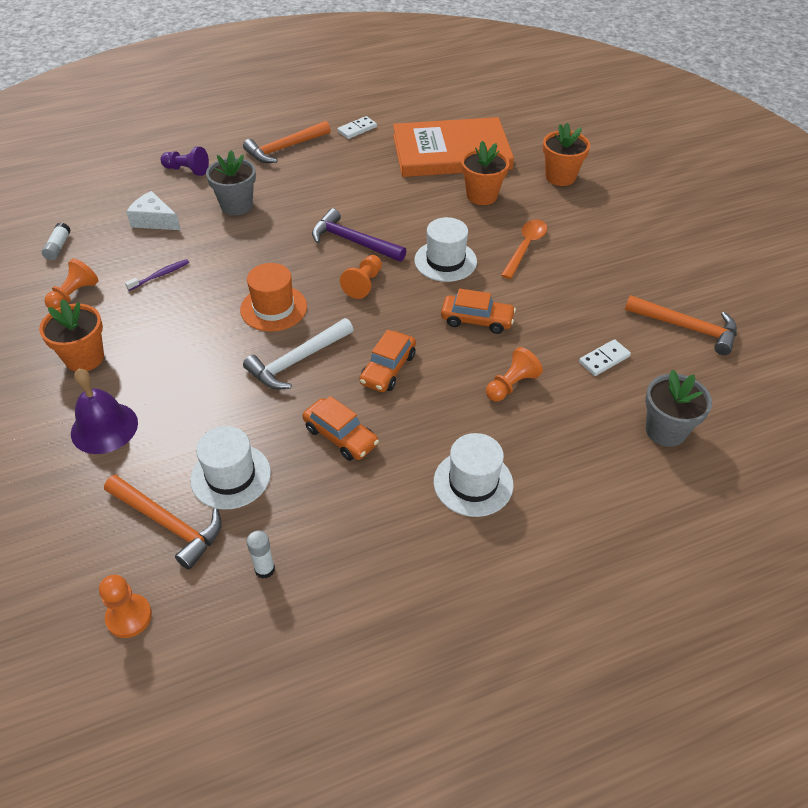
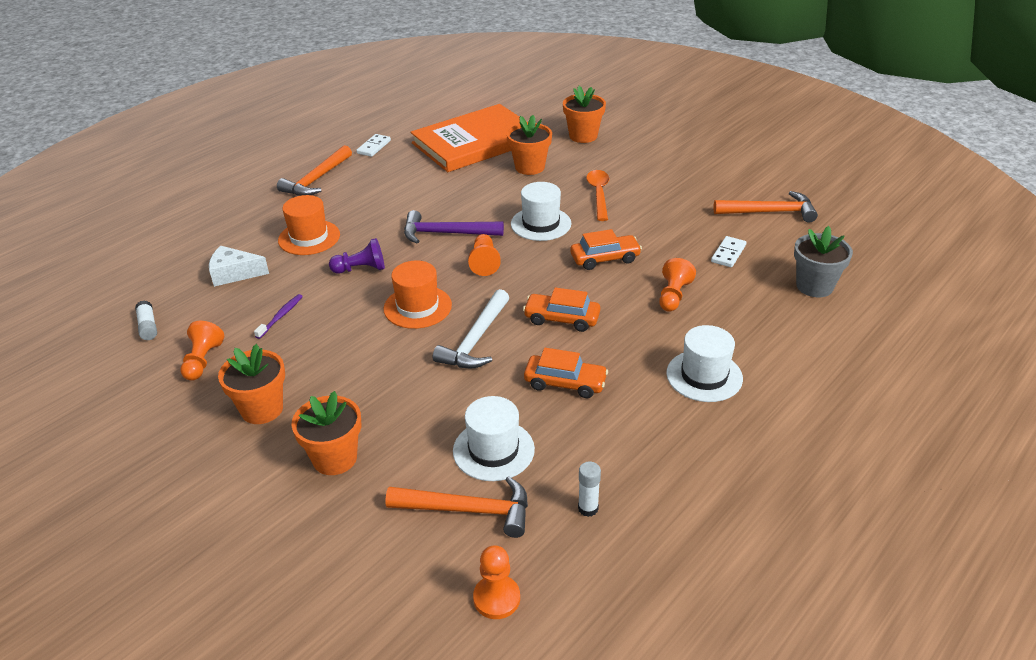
camera: 25 degrees left, 10 degrees down
purple bell [71,368,138,454] -> orange flower pot [292,391,362,475]
purple pawn [161,147,209,176] -> purple pawn moved to [329,238,385,274]
grey flower pot [206,150,256,215] -> orange hat [278,195,340,255]
orange car [359,330,416,392] -> orange car turned 105 degrees clockwise [523,288,600,332]

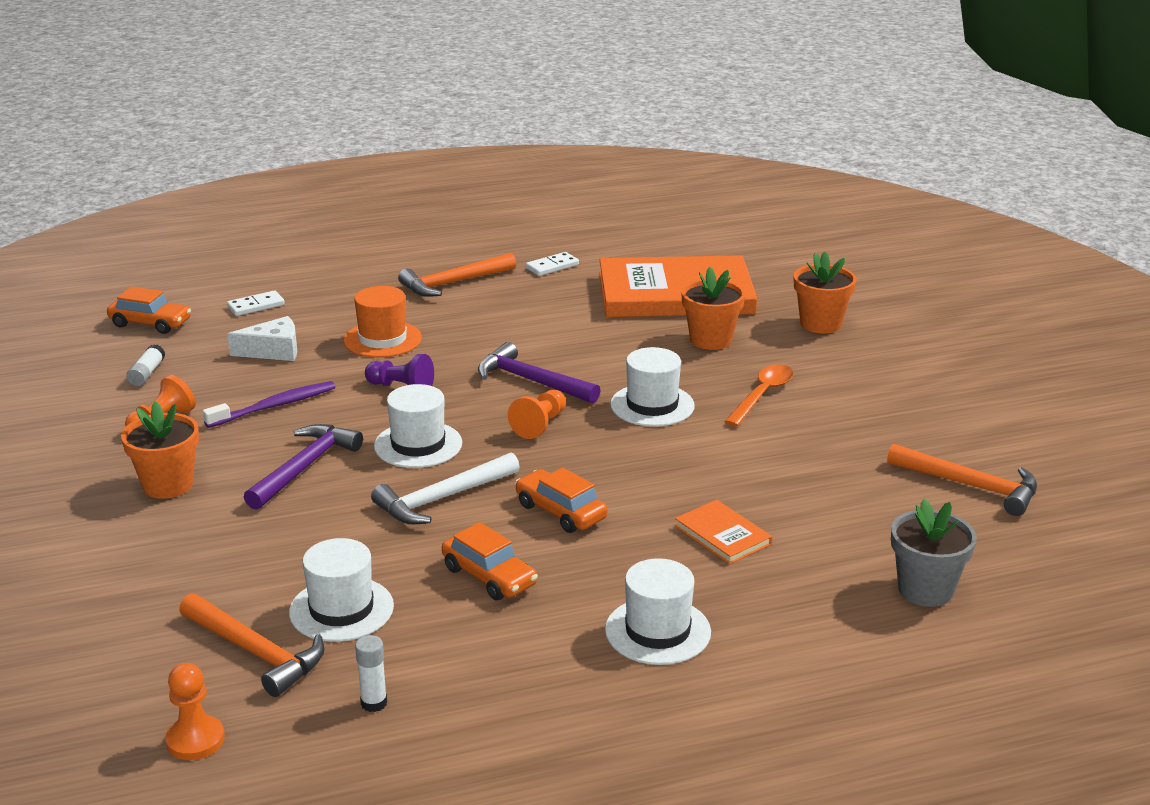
camera: 30 degrees right, 10 degrees down
white cheese [209,246,269,287] -> white cheese turned 135 degrees clockwise [227,316,297,361]
purple toothbrush [254,294,303,339] -> purple toothbrush [203,381,335,428], size x1.57
orange flower pot [292,391,362,475] -> none
orange hat [384,260,452,329] -> white hat [374,384,462,468]
orange car [570,229,642,270] -> orange car moved to [107,286,191,334]
orange pawn [659,258,696,312] -> orange book [675,500,772,564]
white domino [711,236,746,267] -> white domino moved to [227,291,285,316]
none -> purple hammer [244,424,363,510]

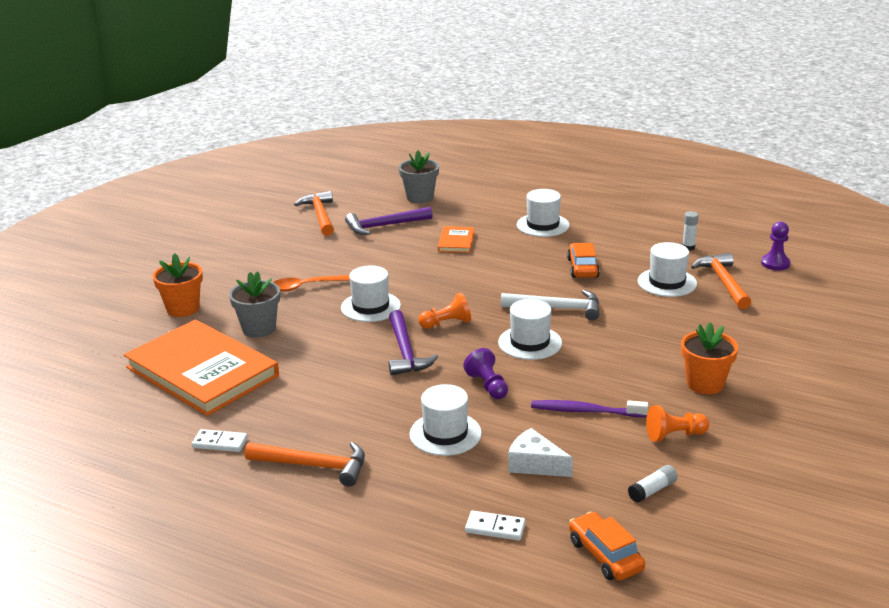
camera: 135 degrees left, 0 degrees up
orange pawn [165,663,225,760] -> purple pawn [761,221,791,271]
purple hammer [244,424,363,510] -> purple hammer moved to [345,207,433,235]
orange hat [344,286,422,358] -> white hat [409,384,482,456]
orange car [515,467,607,533] -> none
orange flower pot [681,267,745,350] -> grey flower pot [229,271,280,337]

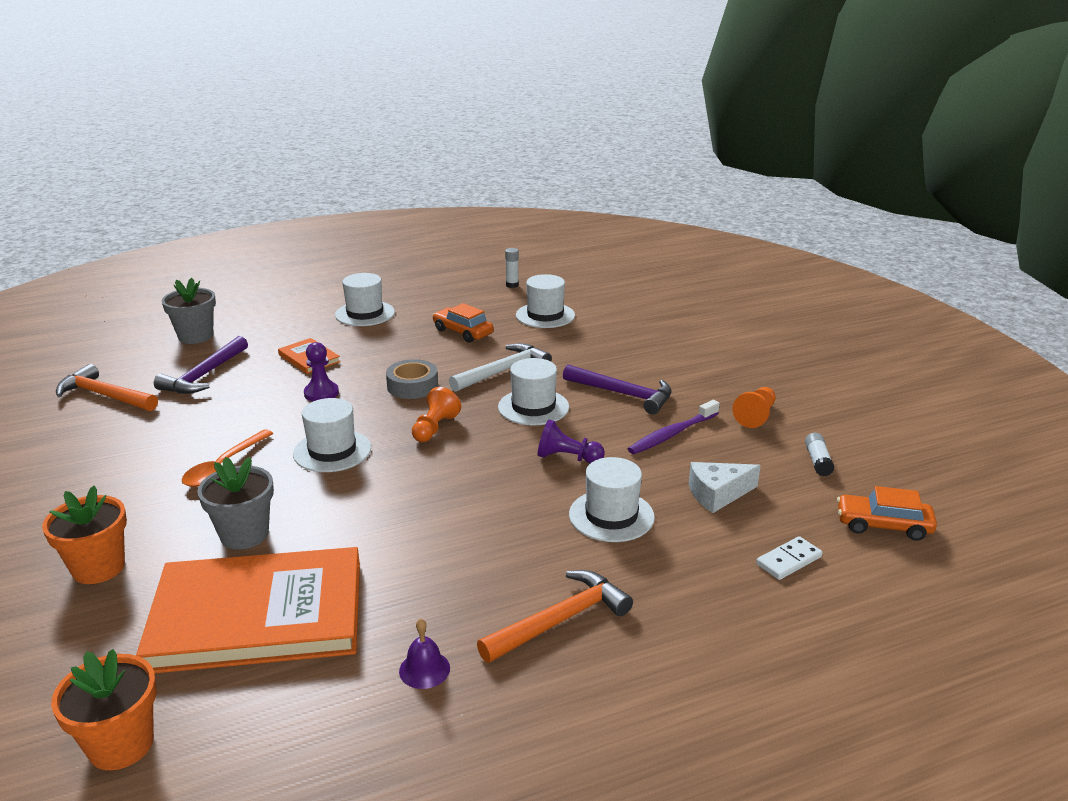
camera: 50 degrees left, 0 degrees up
white domino [192,429,248,452] -> purple bell [399,619,450,689]
purple hammer [389,310,439,376] -> purple hammer moved to [563,364,672,414]
orange flower pot [681,323,738,394] -> orange flower pot moved to [51,649,157,770]
orange hammer [691,253,751,309] -> none
purple pawn [761,221,791,271] -> purple pawn moved to [304,342,339,402]
none -> grey tape [386,359,438,399]

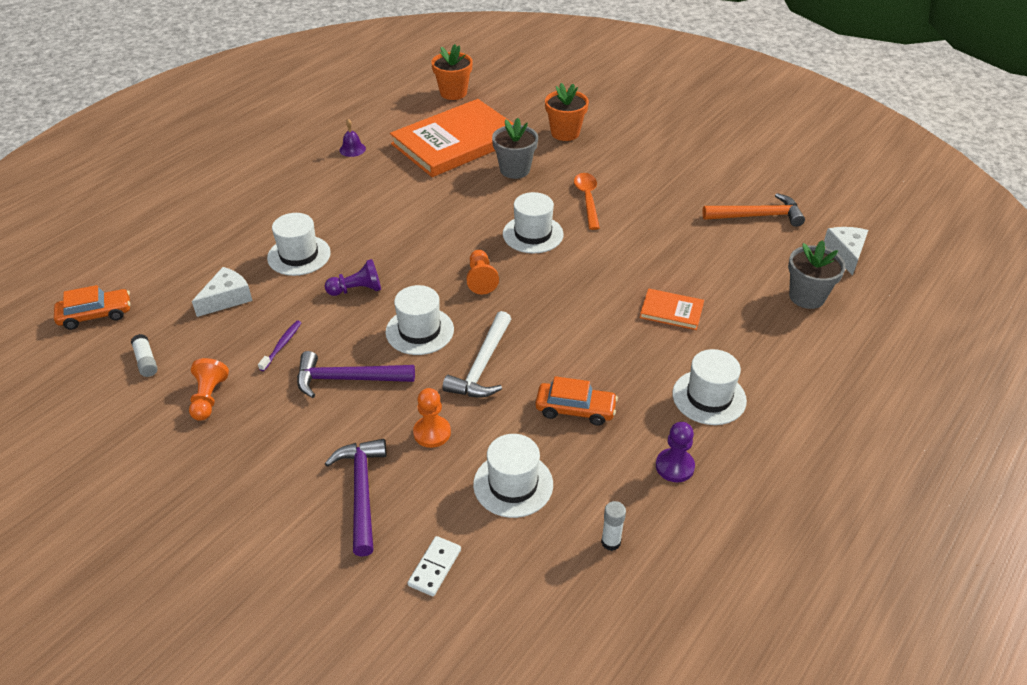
camera: 150 degrees right, 15 degrees up
purple hammer [154,336,248,394] -> purple hammer moved to [325,439,387,557]
purple pawn [304,342,339,402] -> purple pawn moved to [656,422,695,482]
grey tape [386,359,438,399] -> none
orange hammer [477,570,633,663] -> none
purple toothbrush [628,400,720,454] -> purple toothbrush [258,321,302,371], size x0.64
white domino [756,536,823,580] -> white domino moved to [407,536,461,596]
none -> orange pawn [413,388,451,448]
none -> white cheese [824,227,868,276]

